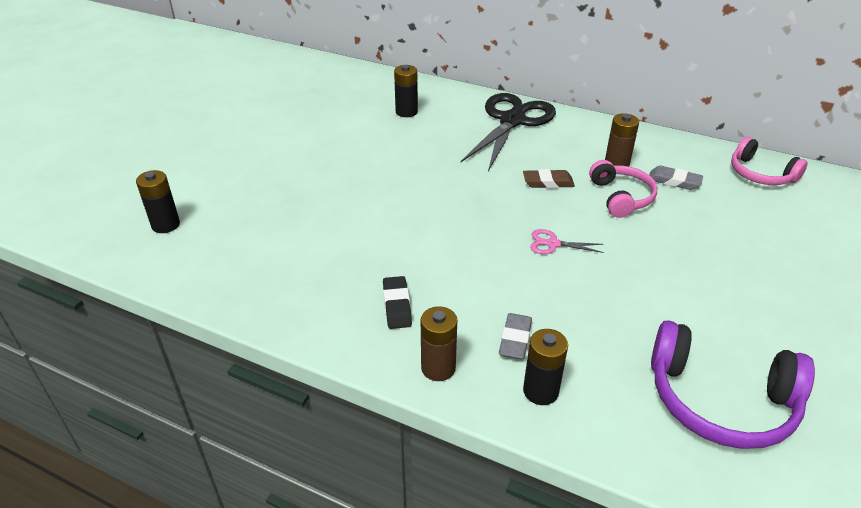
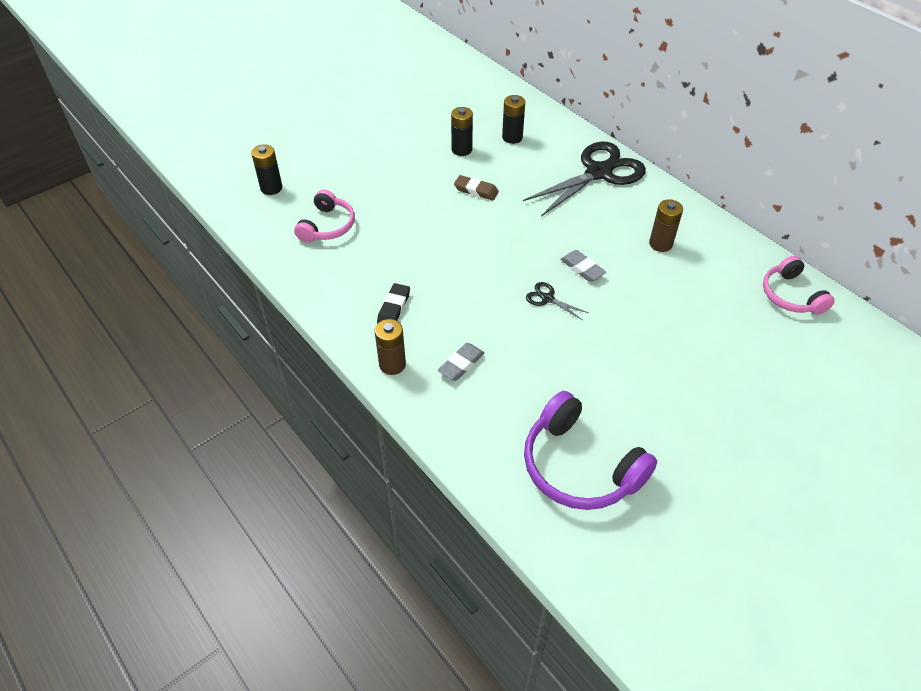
camera: 25 degrees right, 10 degrees up
brown eraser [523,169,575,188] -> brown eraser moved to [454,175,499,200]
black battery [523,329,568,405] -> black battery moved to [451,107,473,156]
pink scissors [530,229,604,254] -> black scissors [526,282,588,320]
pink headphones [589,160,657,218] -> pink headphones moved to [294,189,355,243]
grey eraser [649,166,703,190] -> grey eraser moved to [560,250,606,282]

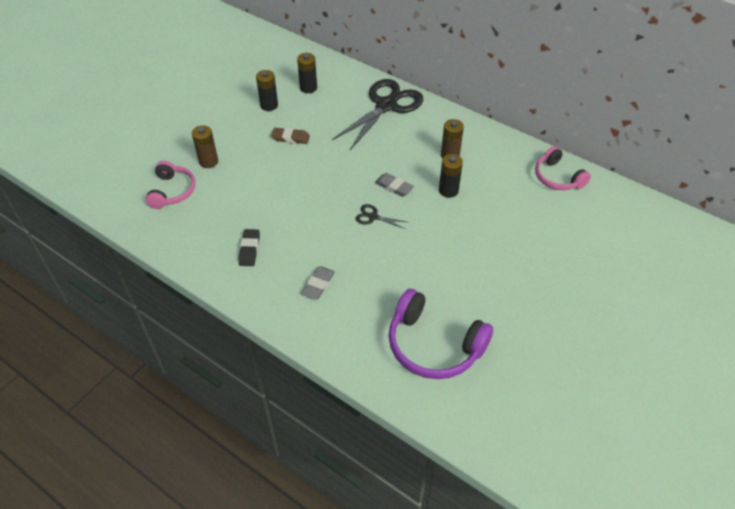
camera: 15 degrees left, 0 degrees up
black battery [251,144,282,195] -> black battery moved to [439,154,463,198]
brown battery [375,319,406,375] -> brown battery moved to [192,125,218,168]

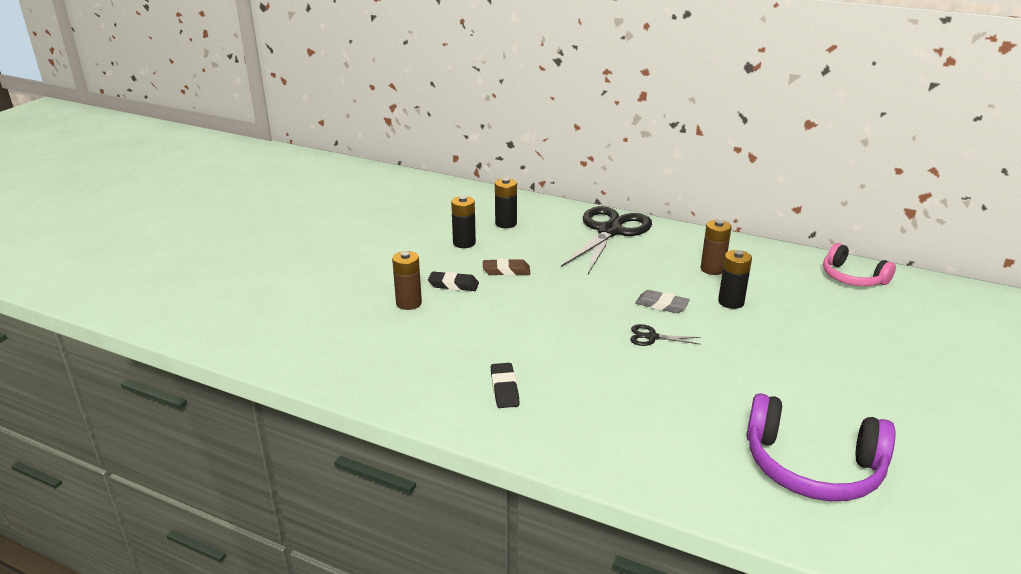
camera: 10 degrees left, 20 degrees down
pink headphones [145,161,196,209] -> none
grey eraser [301,266,335,299] -> none
none -> black eraser [428,272,479,291]

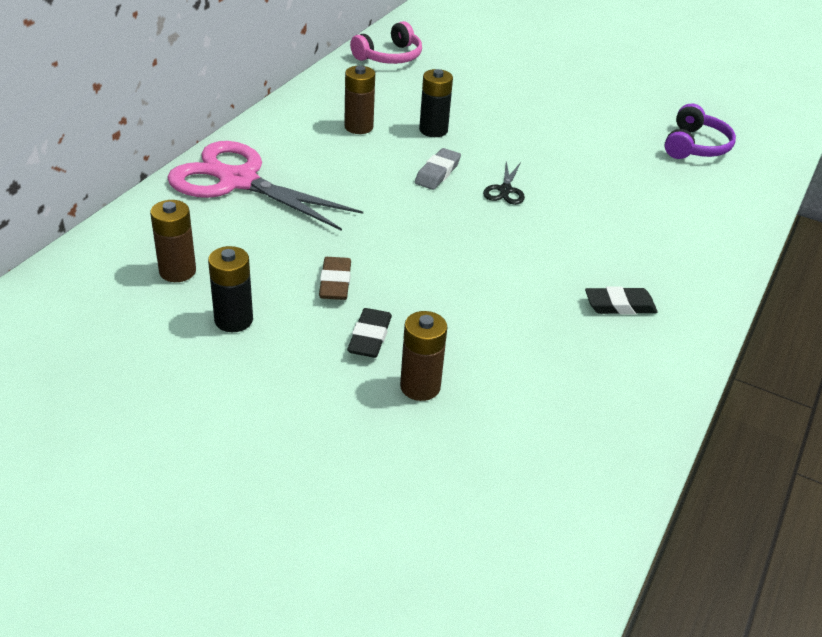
camera: 90 degrees left, 10 degrees up
black battery [495,178,517,228] -> brown battery [150,200,196,282]
black scissors [561,206,652,274] -> pink scissors [167,141,363,231]
purple headphones [746,393,895,501] -> purple headphones [664,103,736,159], size x0.64

